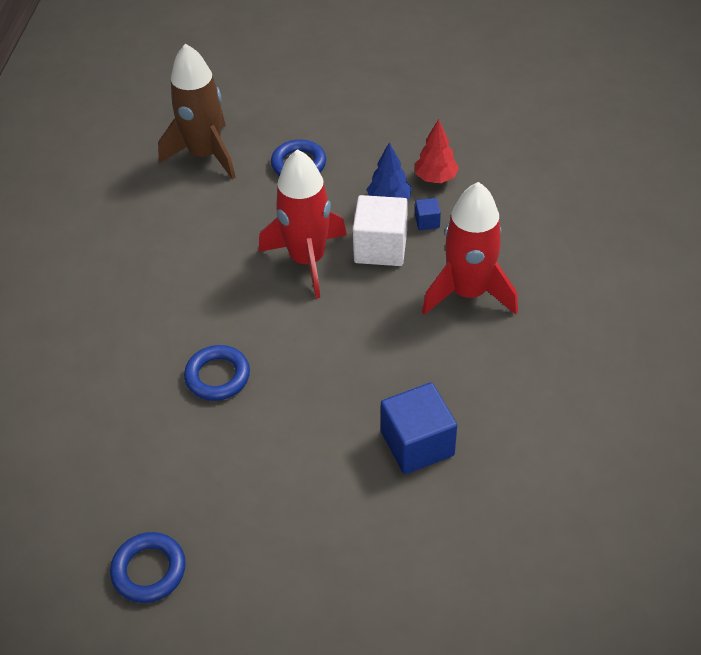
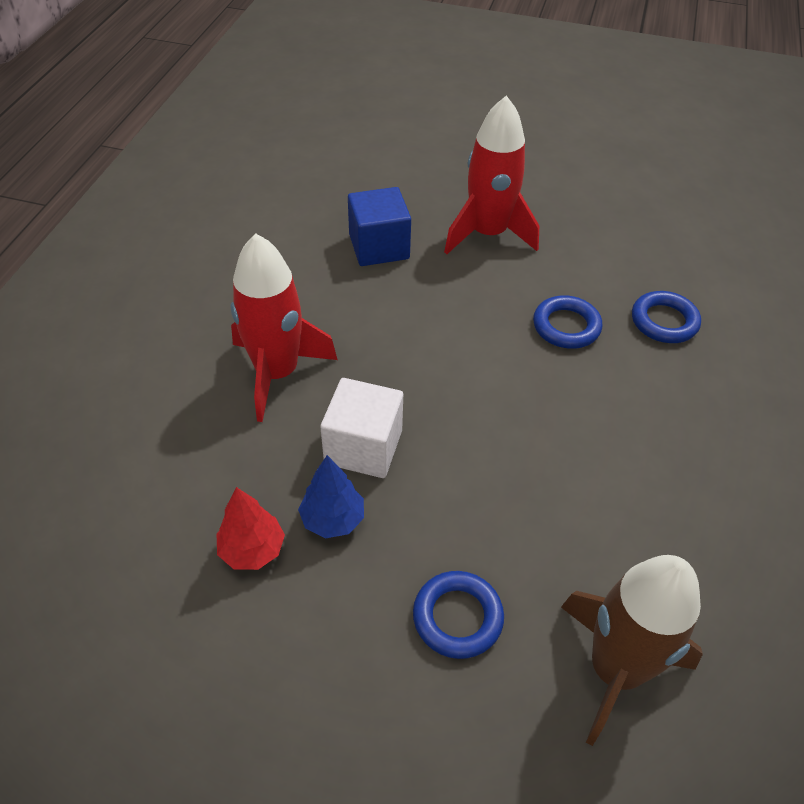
camera: 175 degrees left, 0 degrees up
blue ring [110,532,186,603] -> blue ring moved to [632,291,701,343]
red rocket [259,149,347,299] -> red rocket moved to [444,96,539,254]
blue cube [415,198,441,230] -> none

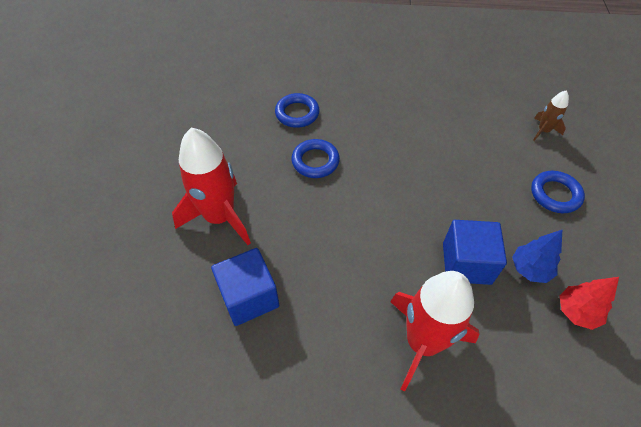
camera: 100 degrees left, 5 degrees up
white cube [320,378,403,478] -> blue cube [443,220,507,285]
brown rocket [561,555,703,746] -> brown rocket [533,90,569,141], size x0.47

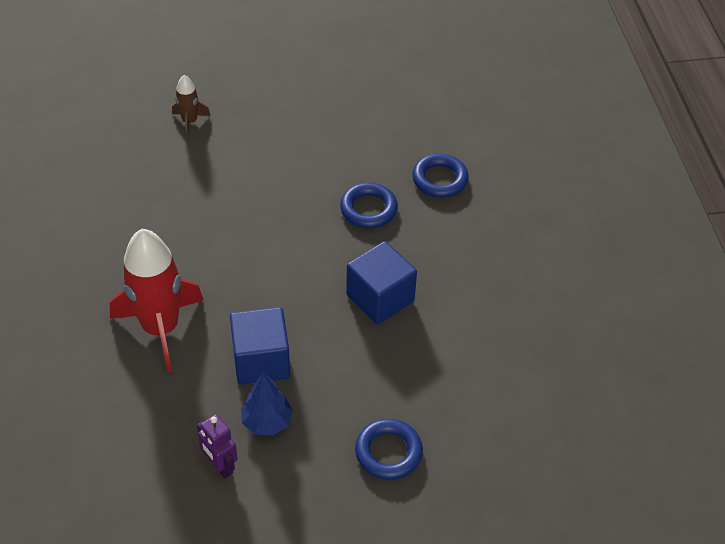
camera: 75 degrees right, 5 degrees down
red rocket [172,127,251,245] -> none
blue cube [211,248,280,326] -> blue cube moved to [346,241,417,325]
brown rocket [533,90,569,141] -> brown rocket moved to [172,75,211,138]
red tree [560,277,619,330] -> purple robot [197,414,237,478]

